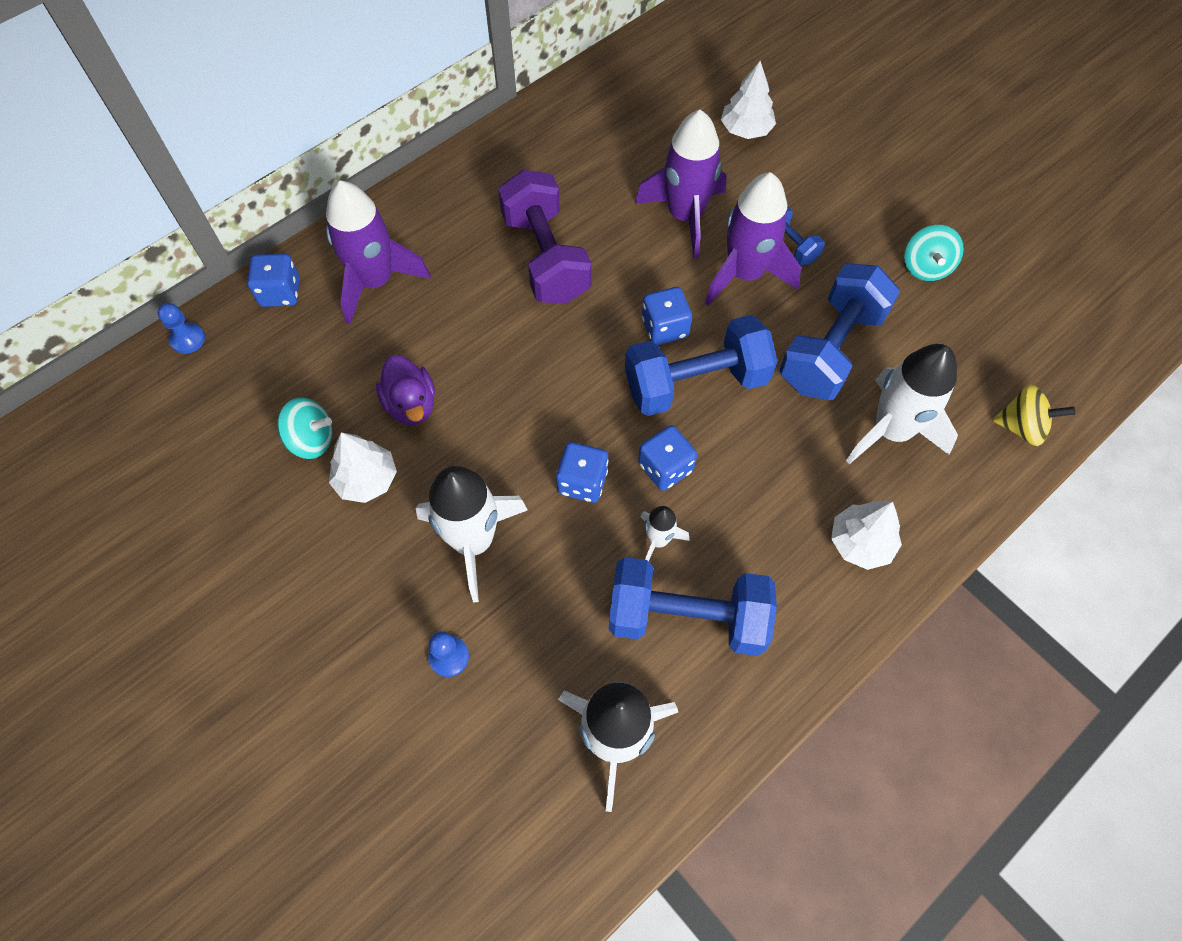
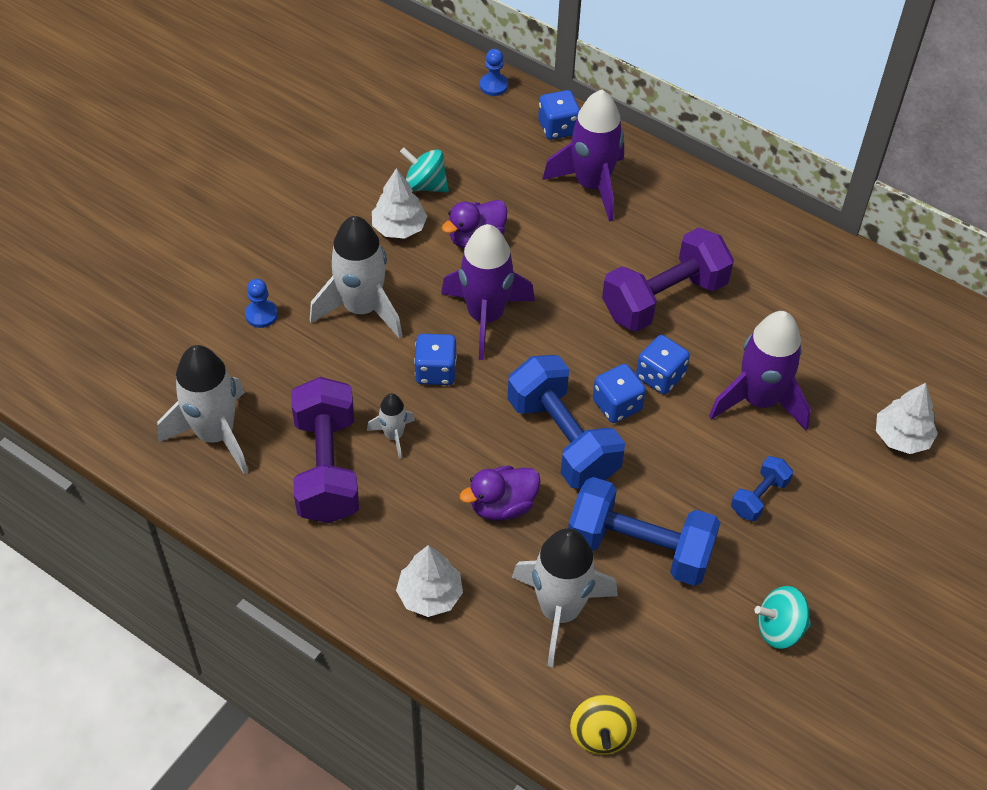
camera: 75 degrees right, 10 degrees down
turquoise spinning top [277,397,333,459] -> turquoise spinning top turned 120 degrees clockwise [400,147,449,192]
blue dumbbell [609,557,777,656] -> purple dumbbell [291,377,359,523]
blue dice [638,425,697,491] -> blue dice moved to [636,335,690,394]
purple rocket [705,172,801,305] -> purple rocket moved to [441,224,535,360]
none -> purple duck [460,466,541,521]

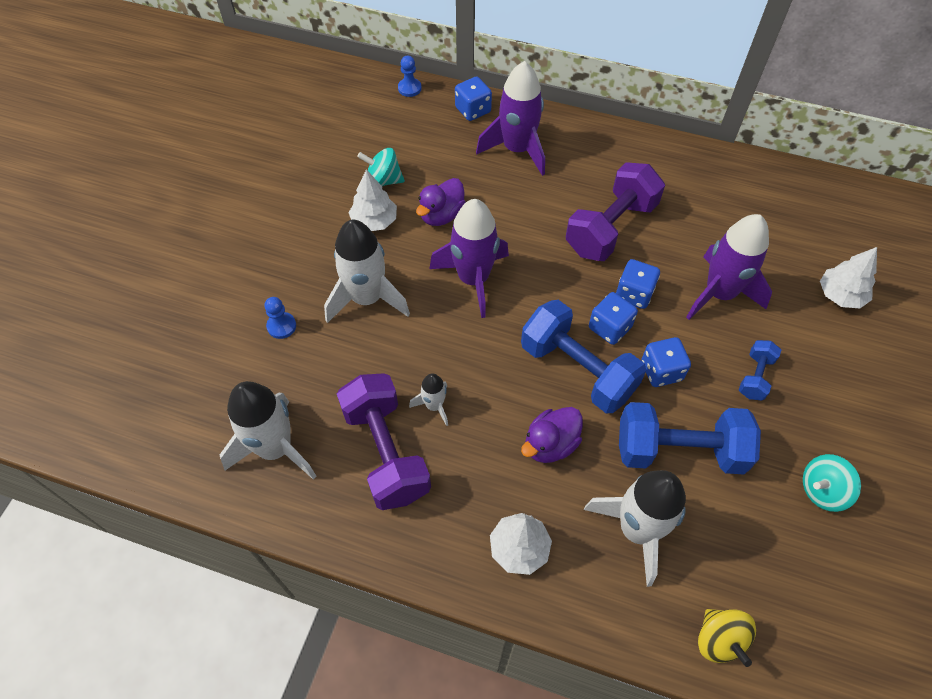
camera: 15 degrees left, 5 degrees up
blue dice [414,334,457,385] -> blue dice moved to [641,337,691,387]

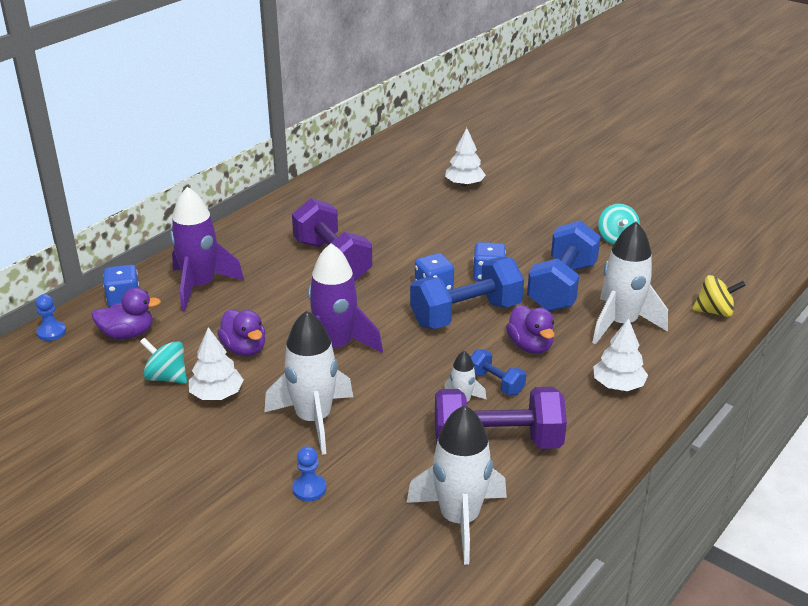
camera: 70 degrees left, 25 degrees down
turquoise spinning top [357,148,405,186] -> turquoise spinning top turned 90 degrees clockwise [140,338,187,384]
blue dice [616,259,660,309] -> none
purple rocket [686,214,772,320] -> none
blue dumbbell [739,340,781,400] -> blue dumbbell moved to [471,349,526,395]
none -> purple duck [91,288,161,339]

